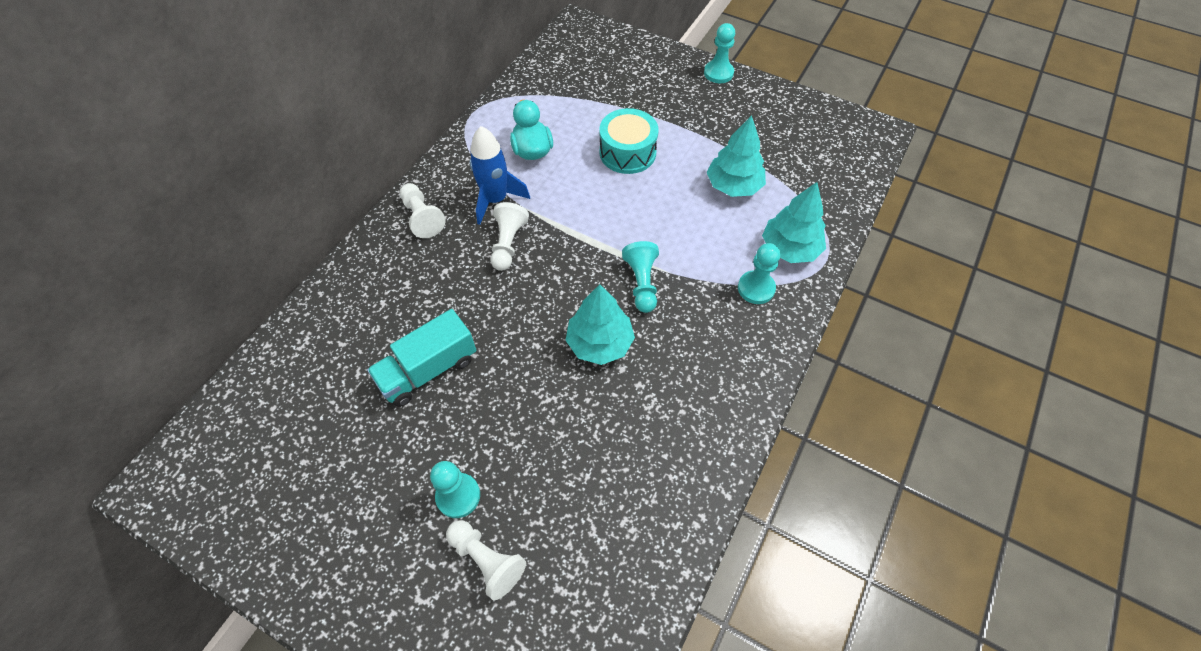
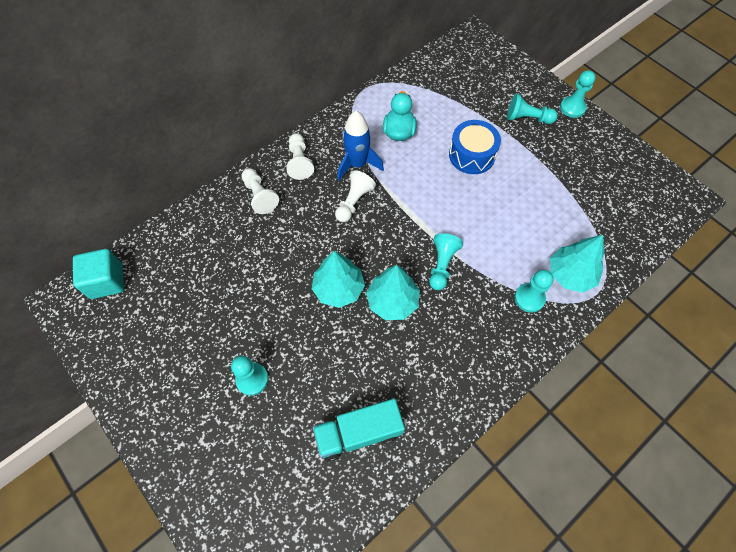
camera: 20 degrees right, 5 degrees up
turquoise truck [367,309,477,407] -> turquoise truck moved to [313,399,405,461]
white pawn [446,520,526,600] -> white pawn moved to [241,168,279,214]
turquoise drum [599,108,658,174] -> blue drum [449,120,501,174]
turquoise tree [707,115,766,197] -> turquoise tree moved to [312,251,365,308]
none -> turquoise cube [73,249,124,299]
none -> turquoise pawn [507,94,558,124]

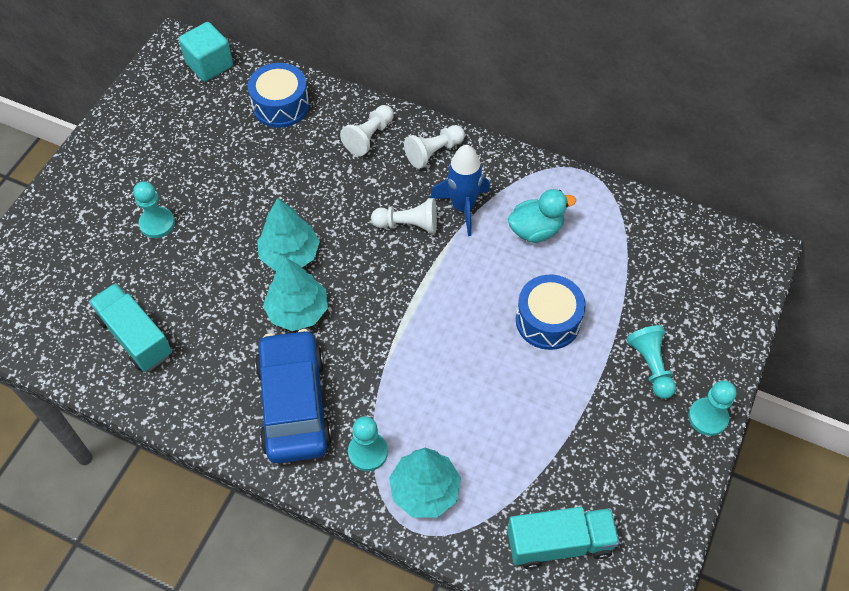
camera: 65 degrees right, 5 degrees down
turquoise pawn [429,233,463,290] -> none
none -> blue drum [248,63,309,128]
none -> blue car [255,329,332,463]
none -> turquoise truck [507,507,620,569]

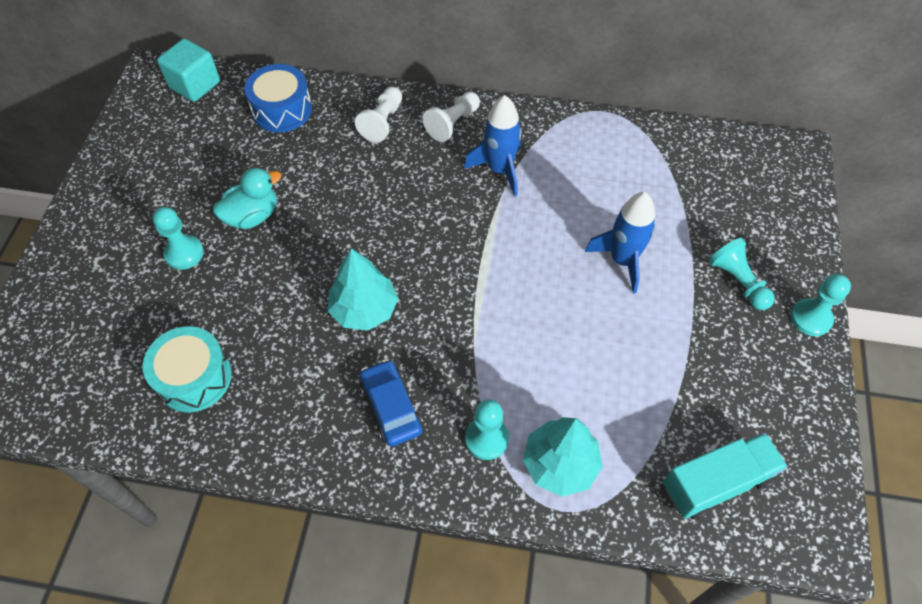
camera: 15 degrees left, 0 degrees up
turquoise truck [89,283,172,372] -> turquoise drum [143,326,232,412]
blue car [255,329,332,463] -> blue car [360,359,423,447], size x0.58
turquoise tree [257,198,320,271] -> none
white pawn [371,198,437,234] -> none
turquoise duck [508,189,576,243] -> turquoise duck moved to [213,168,282,229]
blue drum [516,275,586,350] -> blue rocket [585,192,655,294]

